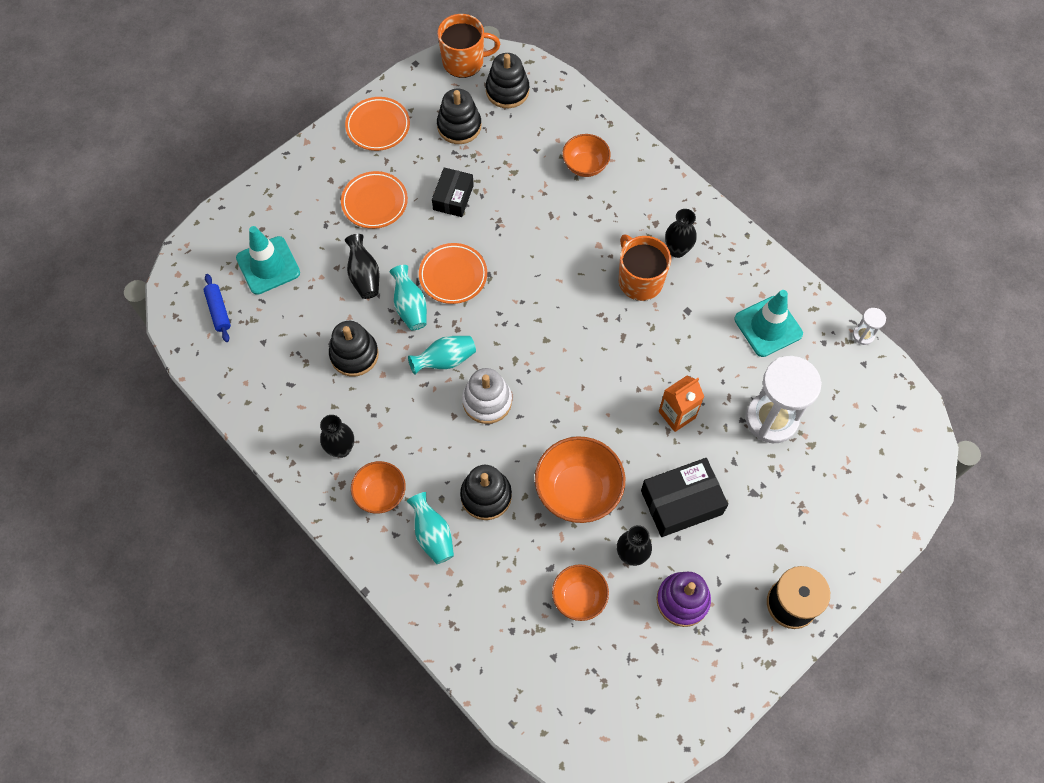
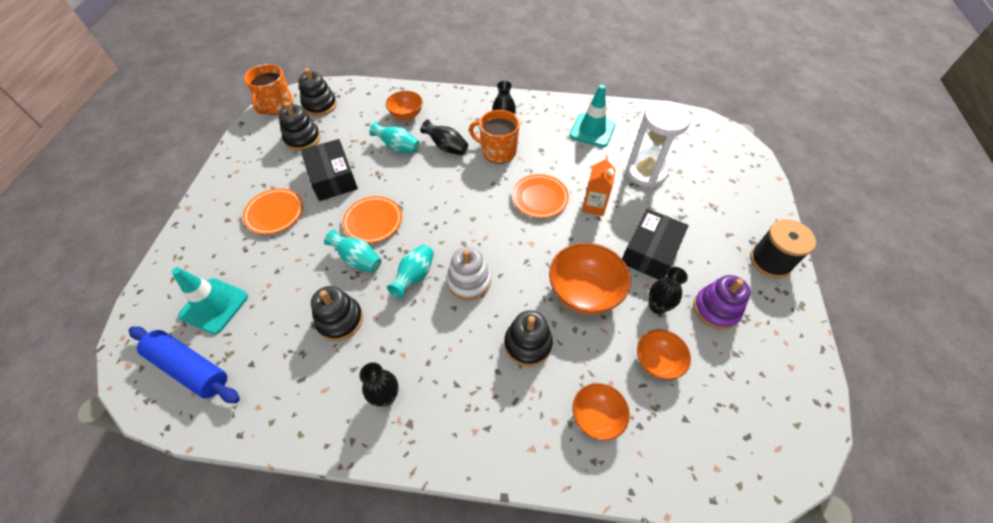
camera: 40 degrees left, 10 degrees down
blue rolling pin [204,274,231,342] -> blue rolling pin [129,326,240,403], size x1.82
orange plate [345,97,410,151] -> orange plate moved to [512,174,569,218]
black vase [345,234,379,299] -> black vase moved to [421,120,468,155]
orange bowl [351,461,406,514] -> orange bowl moved to [572,383,630,441]
turquoise vase [407,492,454,564] -> turquoise vase moved to [369,122,420,153]
black box [432,167,474,217] -> black box [301,139,358,201], size x1.52
orange mug [438,14,500,78] -> orange mug turned 150 degrees clockwise [244,64,293,115]
white hourglass [853,308,886,345] -> none

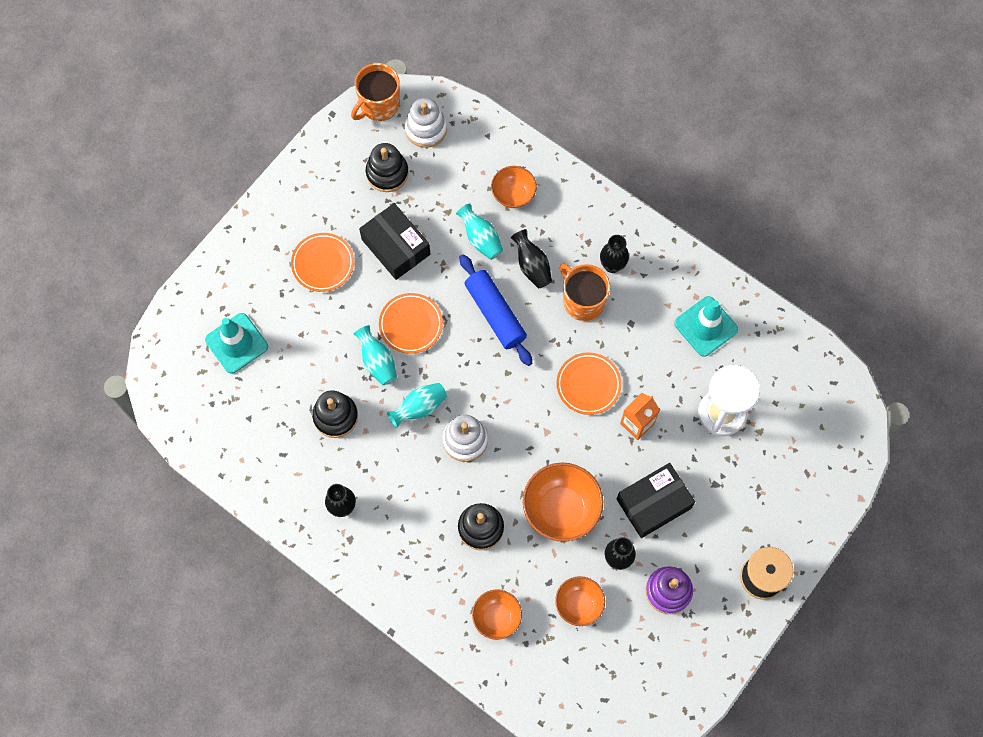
camera: 30 degrees right, 15 degrees up
blue rolling pin [129,326,240,403] -> blue rolling pin moved to [459,254,532,366]
black stacking toy [298,68,337,116] -> white stacking toy [405,98,447,148]
black box [301,139,358,201] -> black box turned 45 degrees counterclockwise [359,203,430,280]

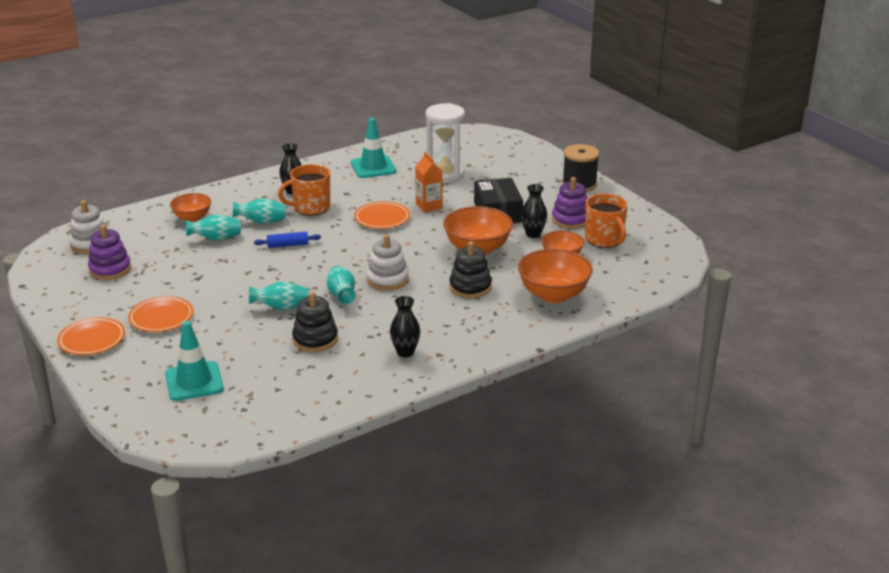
camera: 70 degrees left, 40 degrees down
orange mug [351,63,400,121] -> orange mug moved to [585,194,628,248]
black box [359,203,430,280] -> none
black stacking toy [366,143,409,192] -> purple stacking toy [88,225,131,280]
orange plate [379,293,443,354] -> orange plate moved to [57,317,125,355]
blue rolling pin [459,254,532,366] -> blue rolling pin [254,232,321,248], size x0.55
orange bowl [472,590,522,640] -> orange bowl [518,249,593,303], size x1.64
black vase [511,229,552,288] -> turquoise vase [233,198,286,224]

